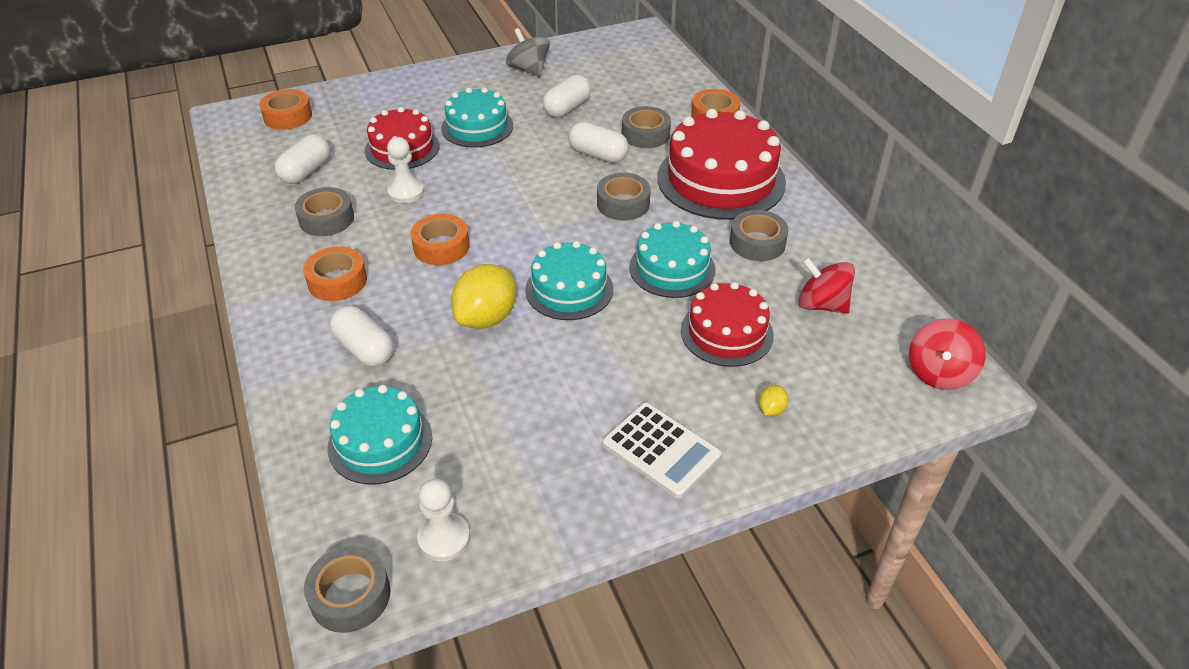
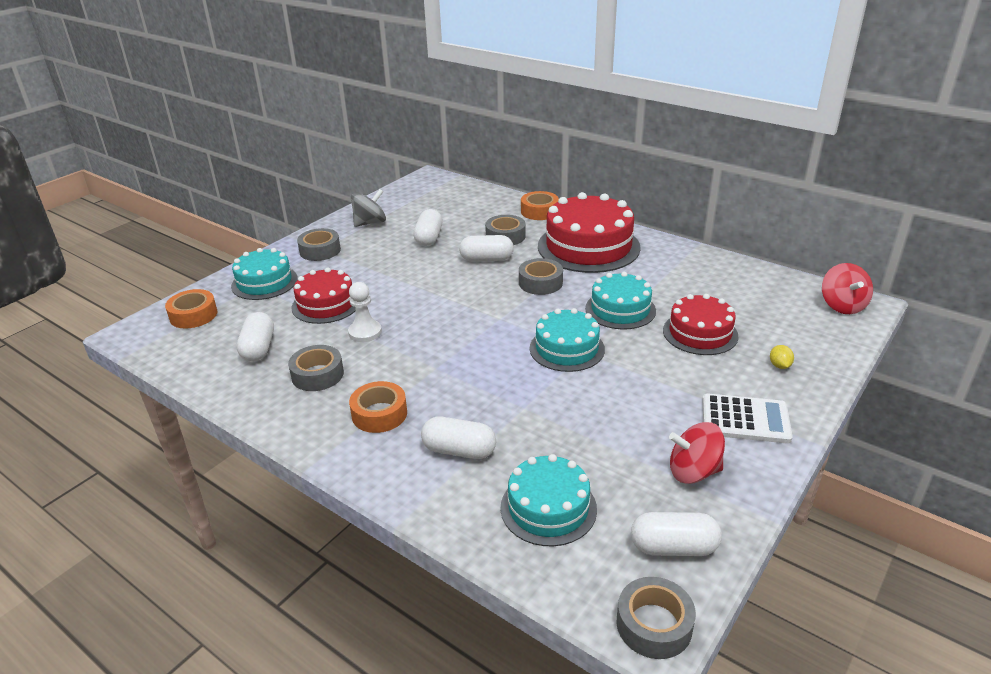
camera: 30 degrees left, 10 degrees down
orange tape [411,214,469,265] -> none
white pawn [417,479,470,561] -> white capsule [631,512,722,556]
turquoise cake [441,87,513,148] -> turquoise cake moved to [231,248,298,300]
yellow lemon [451,264,517,329] -> none
grey spinning top [506,28,550,77] -> grey spinning top turned 120 degrees clockwise [351,189,386,227]
grey tape [730,210,789,261] -> grey tape moved to [297,228,341,261]
red spinning top [798,257,855,314] -> red spinning top moved to [669,422,725,484]

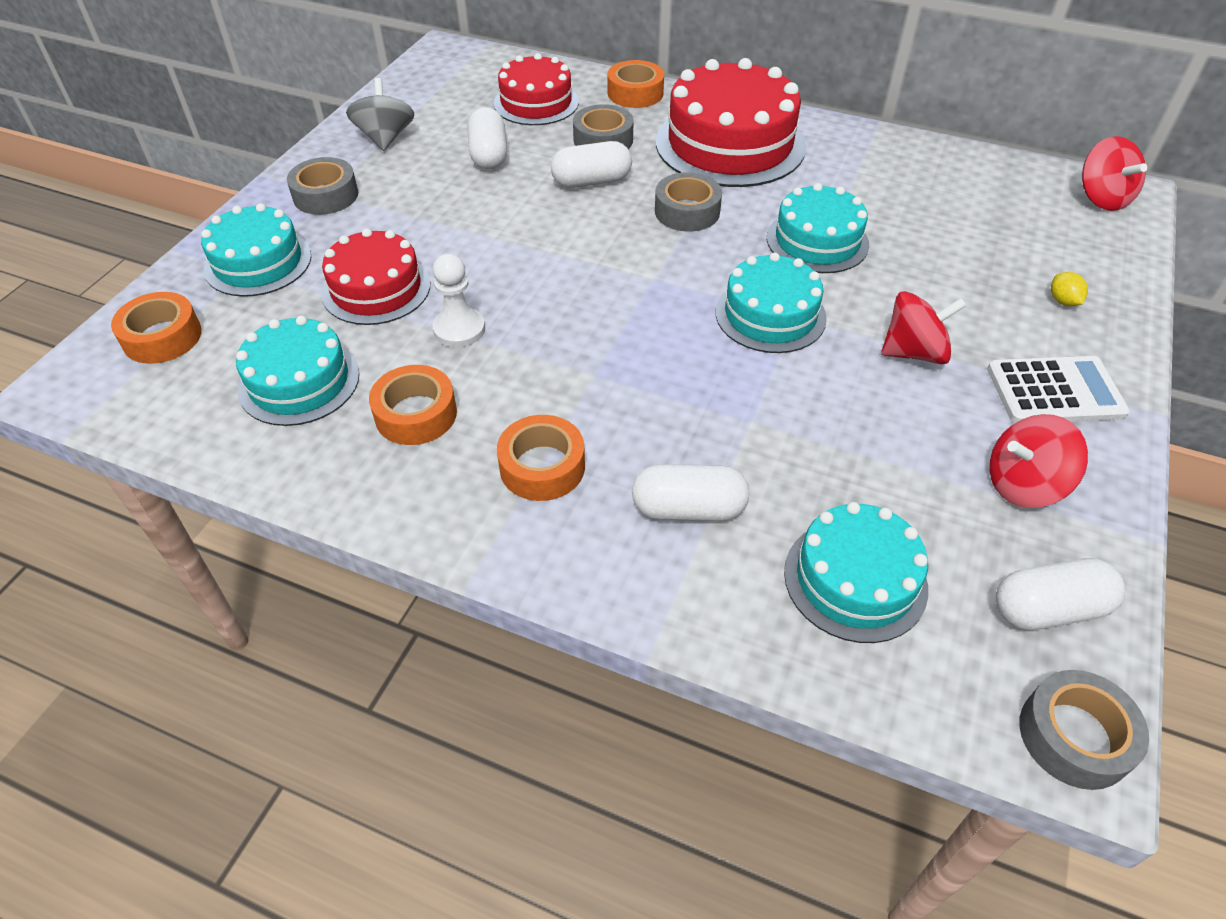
camera: 15 degrees left, 15 degrees up
white capsule [236,312,274,362] -> turquoise cake [236,316,359,426]
grey tape [288,345,344,391] -> orange tape [369,365,457,445]
grey spinning top [351,189,386,227] -> grey spinning top turned 45 degrees counterclockwise [346,78,414,151]
red cake [663,294,738,355] -> red cake moved to [494,53,579,125]
none -> red spinning top [881,291,967,364]

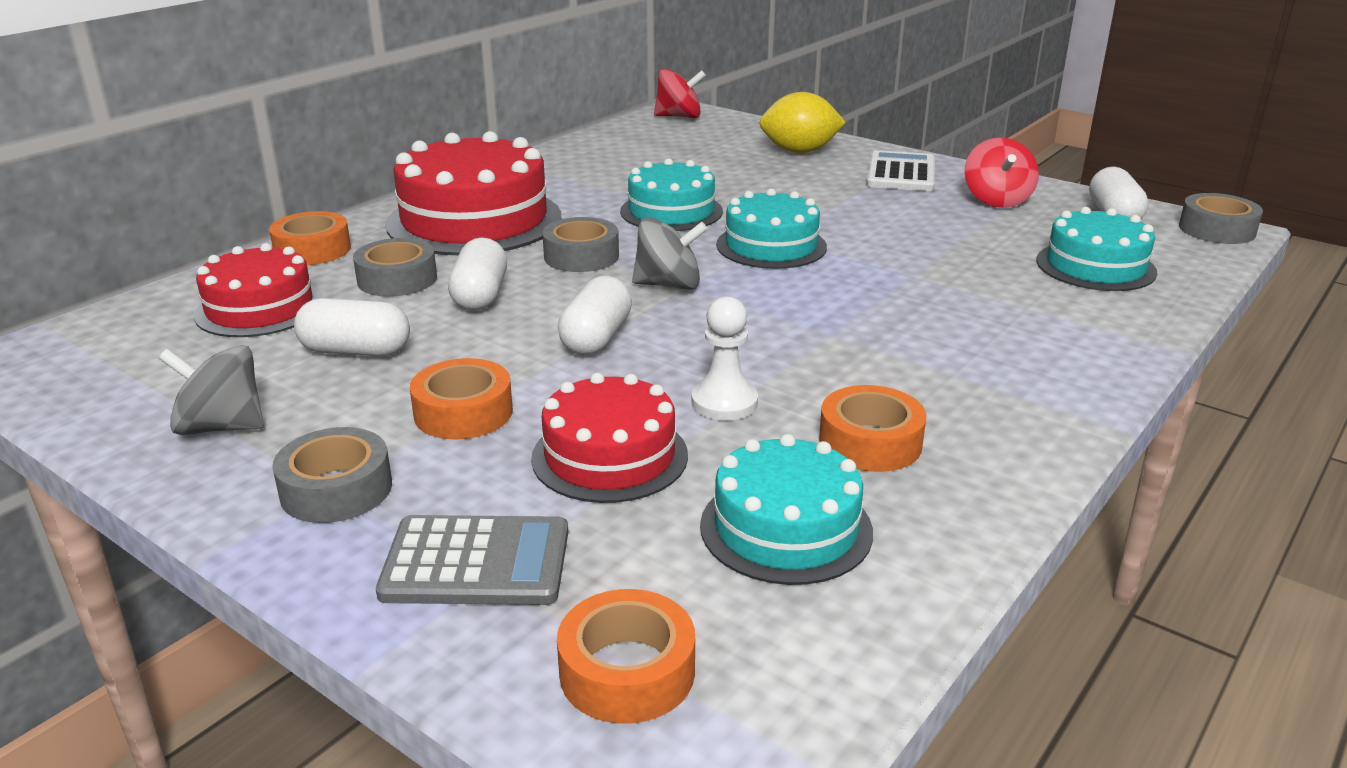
camera: 75 degrees left, 20 degrees down
turquoise cake [201,203,311,297] -> grey calculator [376,515,568,605]
orange tape [497,415,585,501] -> orange tape moved to [410,358,513,439]
white capsule [632,464,749,521] -> white capsule moved to [558,276,632,355]
red spinning top [881,291,967,364] -> none
yellow lemon [1051,272,1088,306] -> yellow lemon [759,92,846,153], size x2.28
none -> grey spinning top [632,217,708,290]

